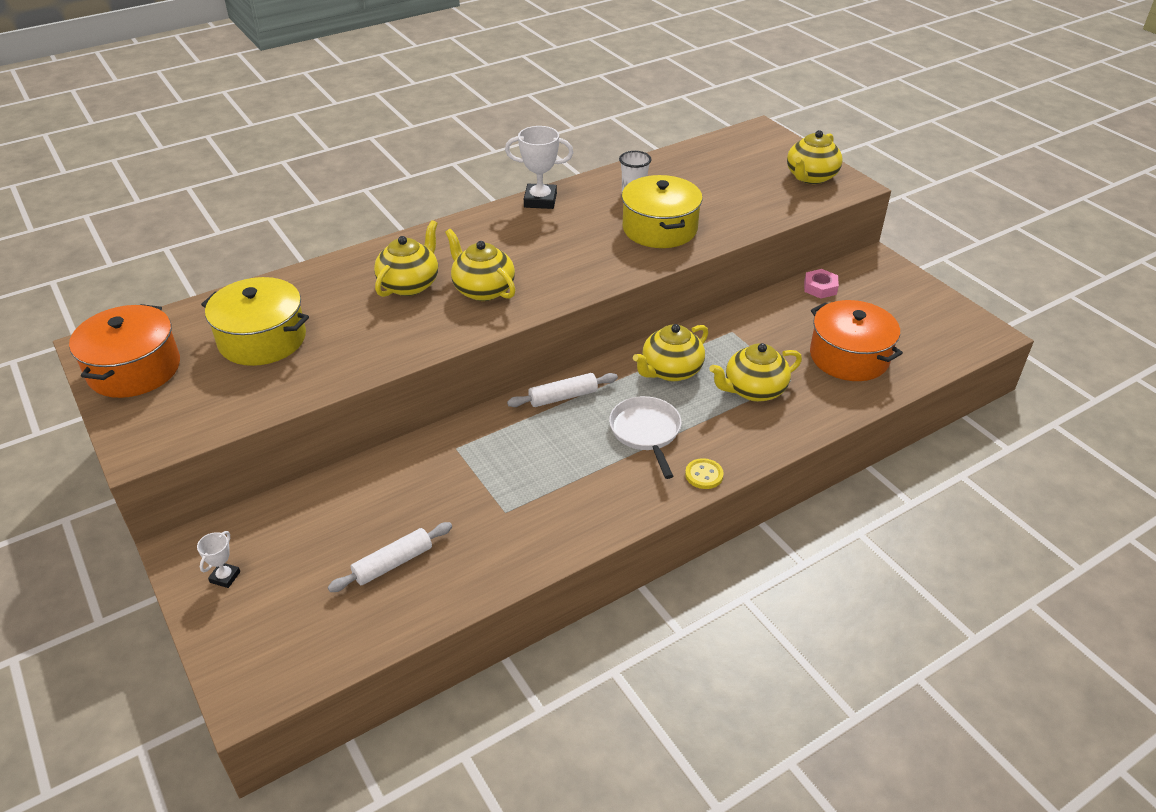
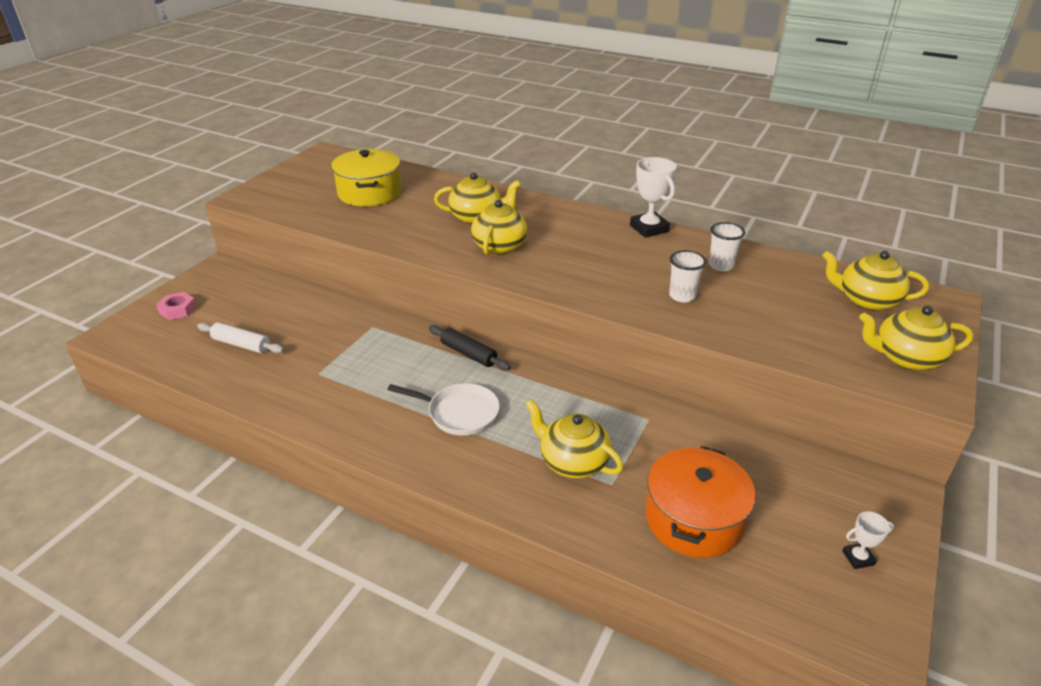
camera: 60 degrees right, 5 degrees down
orange pot [69,304,180,398] -> none
white trophy [197,531,240,588] -> white trophy moved to [843,511,894,569]
white rolling pin [507,373,618,407] -> black rolling pin [429,325,511,371]
white pan [609,396,682,479] -> white pan turned 60 degrees clockwise [387,383,500,436]
yellow pot [622,175,702,248] -> white cup [669,250,706,302]
yellow teapot [633,324,708,381] -> yellow teapot moved to [822,251,929,311]
yellow button [685,458,724,489] -> none
pink nut [804,269,839,299] -> pink nut moved to [156,292,197,320]

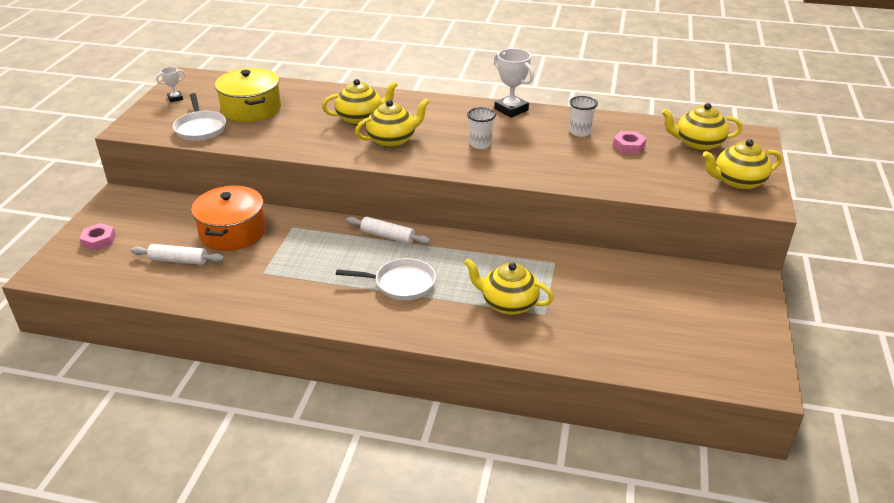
camera: 15 degrees left, 0 degrees up
black rolling pin [429,325,511,371] -> white rolling pin [346,217,431,244]
yellow teapot [471,189,527,255] -> yellow teapot turned 60 degrees clockwise [355,99,429,148]
orange pot [646,446,756,558] -> orange pot moved to [191,186,266,251]
white cup [669,250,706,302] -> white cup moved to [467,107,496,149]
white trophy [843,511,894,569] -> white trophy moved to [156,67,185,102]
none -> white pan [173,93,226,141]
none -> pink nut [613,131,646,154]

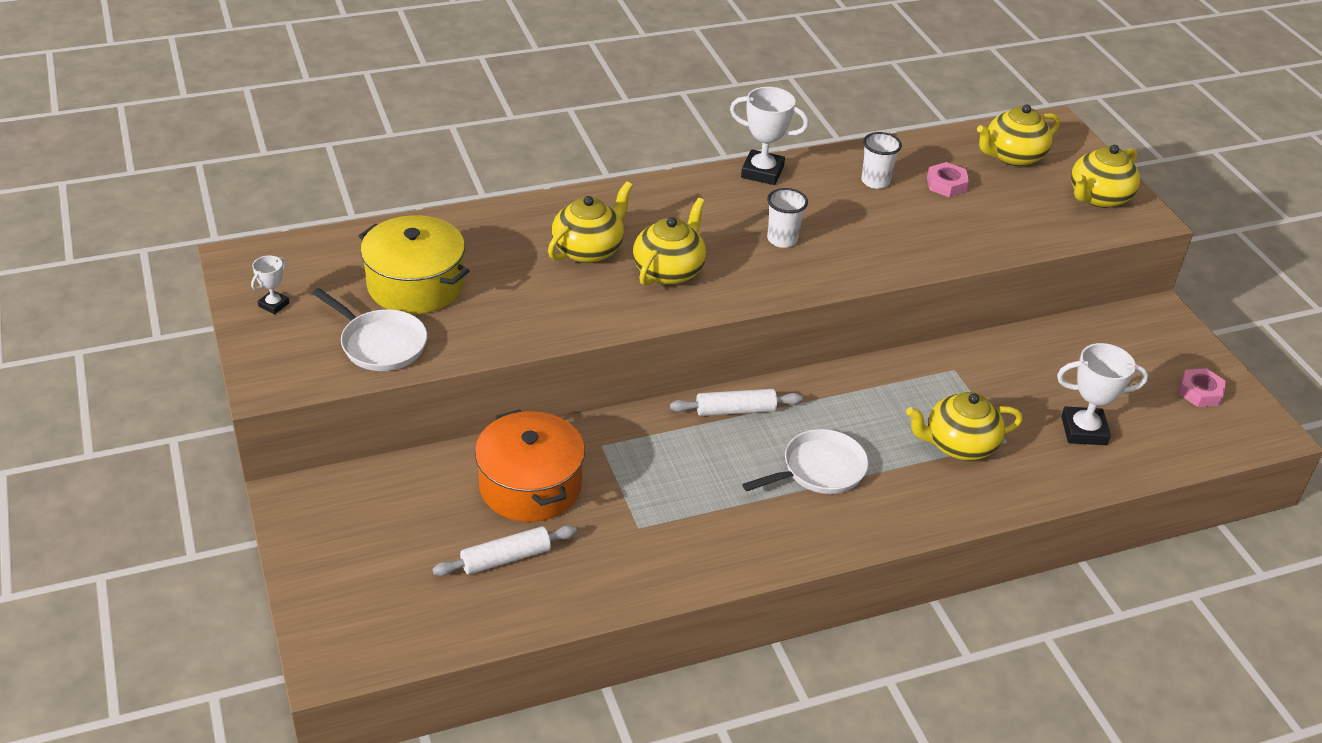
camera: 35 degrees left, 5 degrees up
pink nut [79,223,116,251] -> pink nut moved to [1178,368,1226,407]
none -> white trophy [1057,343,1148,445]

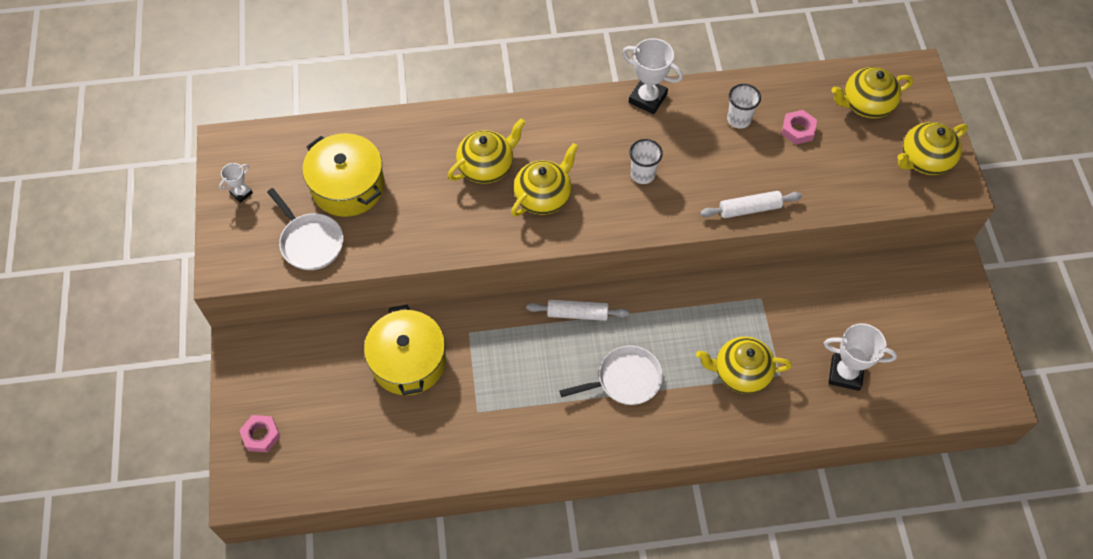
camera: 15 degrees right, 20 degrees up
white rolling pin [432,525,577,576] -> white rolling pin moved to [700,191,802,218]
orange pot [475,409,585,522] -> yellow pot [364,305,446,395]
pink nut [1178,368,1226,407] -> pink nut moved to [239,415,280,452]

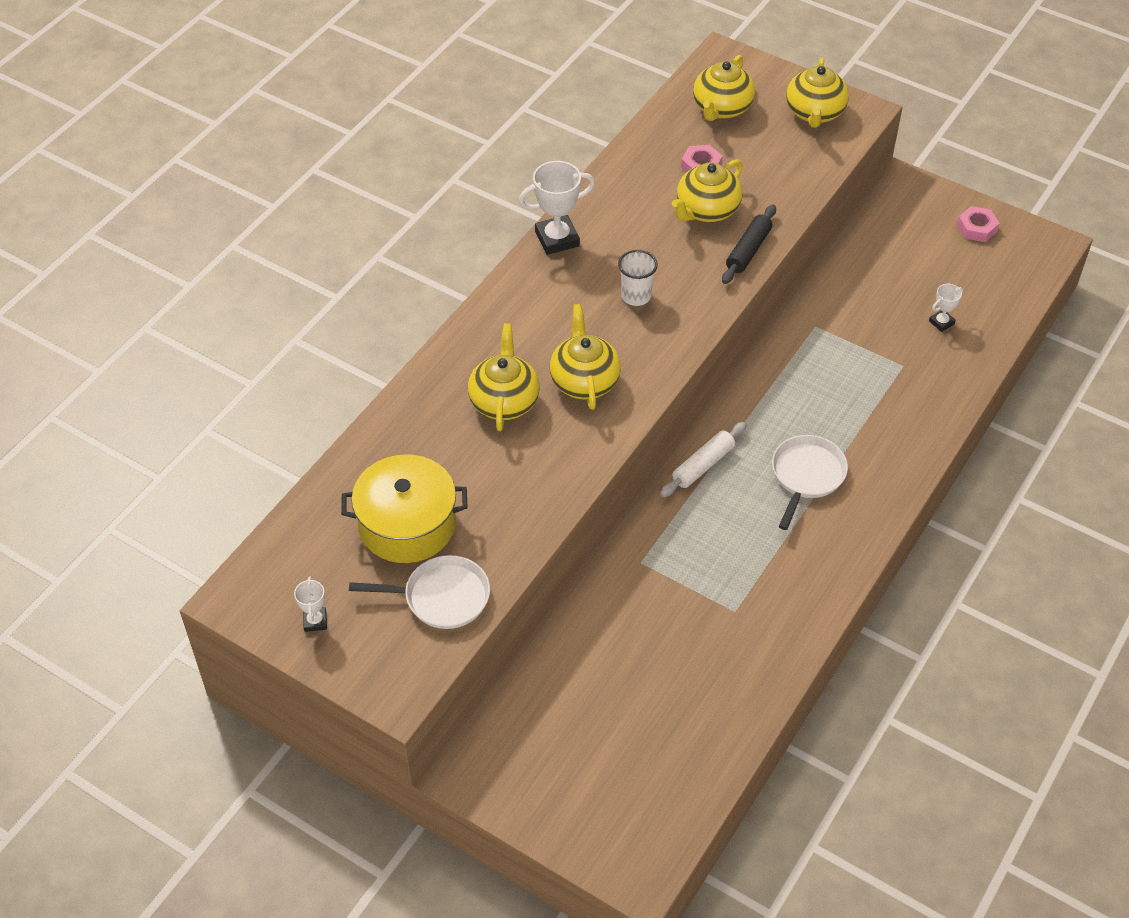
camera: 50 degrees left, 10 degrees down
pink nut [239,415,280,452] -> pink nut moved to [957,206,1000,242]
yellow pot [364,305,446,395] -> none
yellow teapot [696,336,792,394] -> yellow teapot moved to [672,159,743,222]
white rolling pin [700,191,802,218] -> black rolling pin [722,205,776,284]
white cup [727,84,761,129] -> none
white trophy [824,323,897,391] -> white trophy [929,284,963,332], size x0.53

